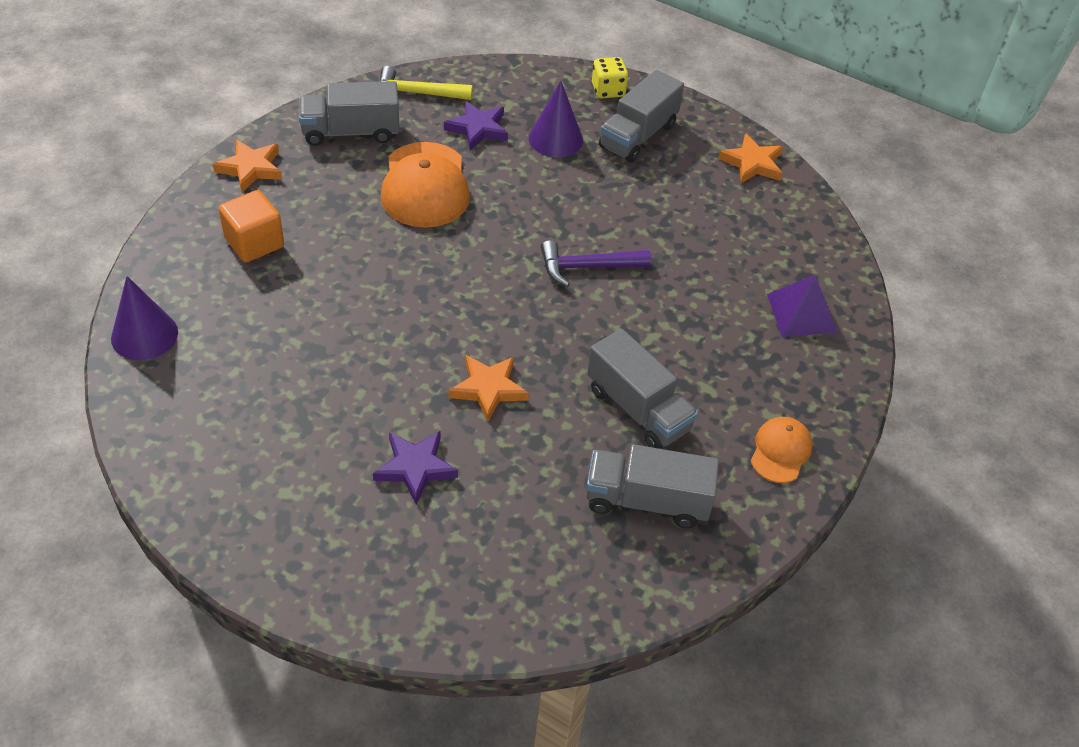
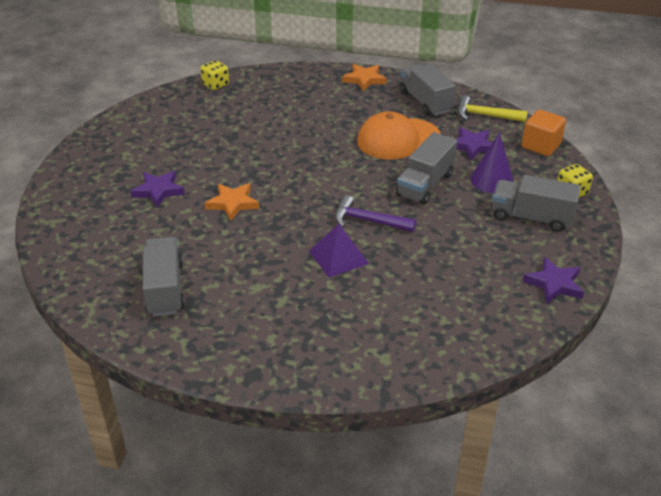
camera: 75 degrees right, 10 degrees down
purple cone [111,276,178,360] -> yellow dice [201,60,229,90]
orange cube [218,190,284,263] -> orange cube moved to [522,110,566,156]
yellow hammer [380,66,473,100] -> yellow hammer turned 60 degrees counterclockwise [458,96,528,122]
purple hammer [541,240,651,287] -> purple hammer turned 45 degrees counterclockwise [335,195,416,232]
grey truck [587,329,698,449] -> grey truck moved to [396,132,457,205]
orange star [718,133,783,183] -> purple star [523,257,584,304]
orange cap [751,417,813,483] -> none
purple pyramid [767,275,838,337] -> purple pyramid moved to [309,224,369,278]

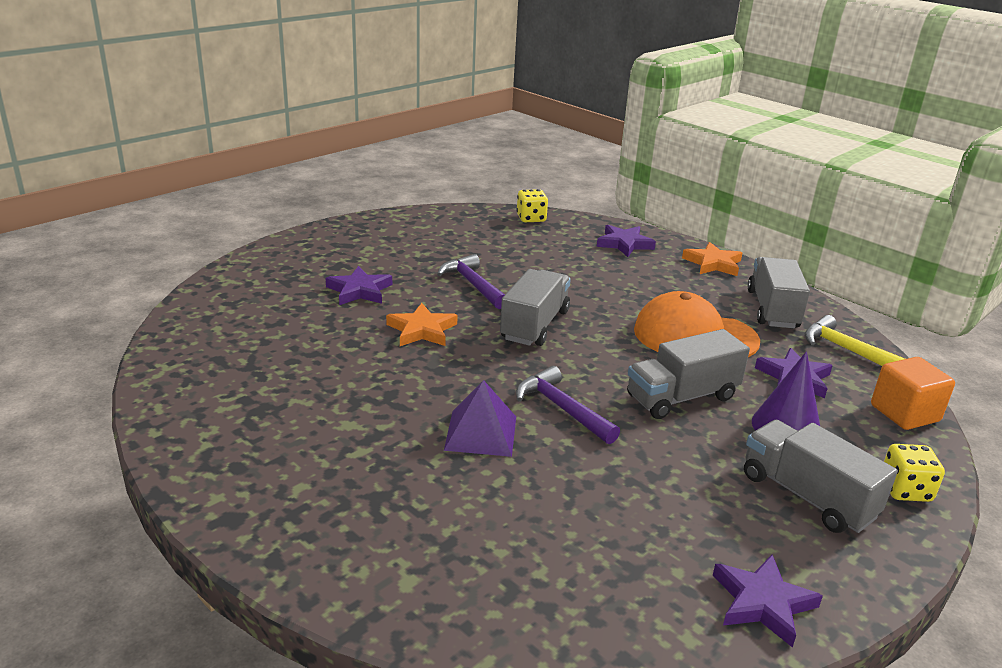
camera: 30 degrees right, 10 degrees down
grey truck [143,237,185,316] -> grey truck moved to [500,269,571,346]
none -> purple hammer [437,254,505,309]
none -> purple star [597,225,656,257]

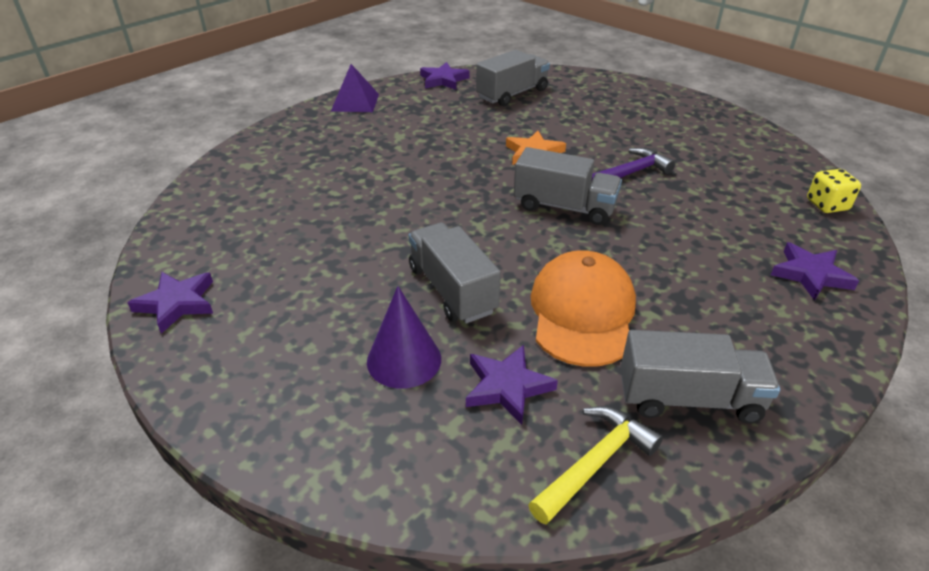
camera: 90 degrees right, 10 degrees up
purple star [326,266,392,305] -> purple star moved to [420,62,470,90]
purple pyramid [444,380,516,457] -> purple pyramid moved to [331,64,379,112]
purple hammer [516,366,620,444] -> none
orange star [682,242,742,276] -> none
grey truck [744,420,898,533] -> grey truck moved to [476,50,550,106]
orange cube [871,357,955,430] -> none
yellow dice [884,444,945,502] -> none

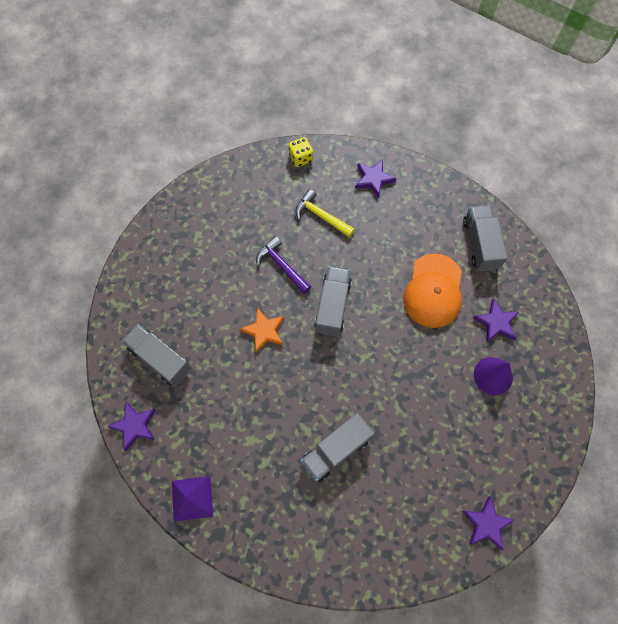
camera: 100 degrees left, 30 degrees up
grey truck [408,223,501,323] -> grey truck moved to [301,413,375,482]
yellow hammer [528,406,663,524] -> yellow hammer moved to [295,189,355,238]
orange cap [531,251,636,367] -> orange cap turned 75 degrees counterclockwise [403,254,462,328]

